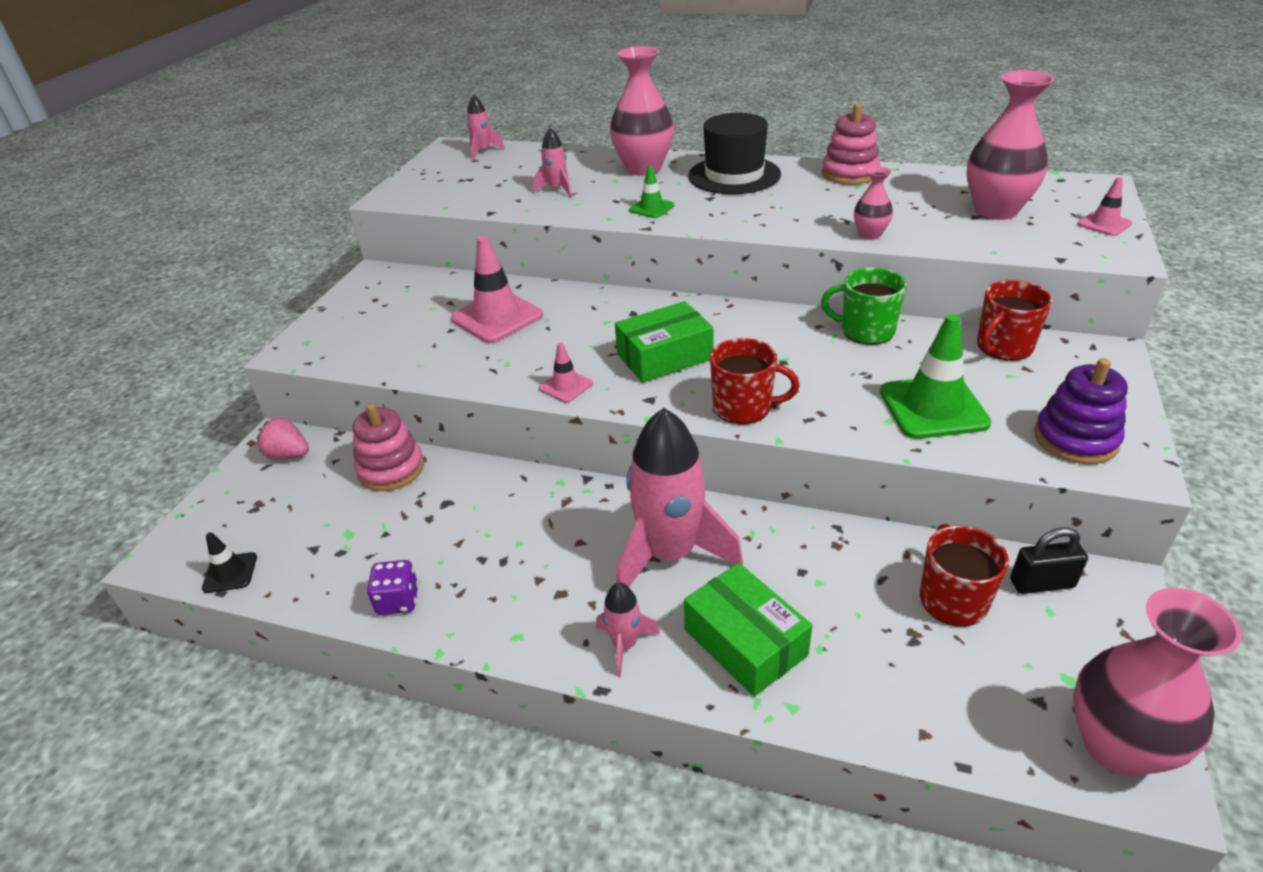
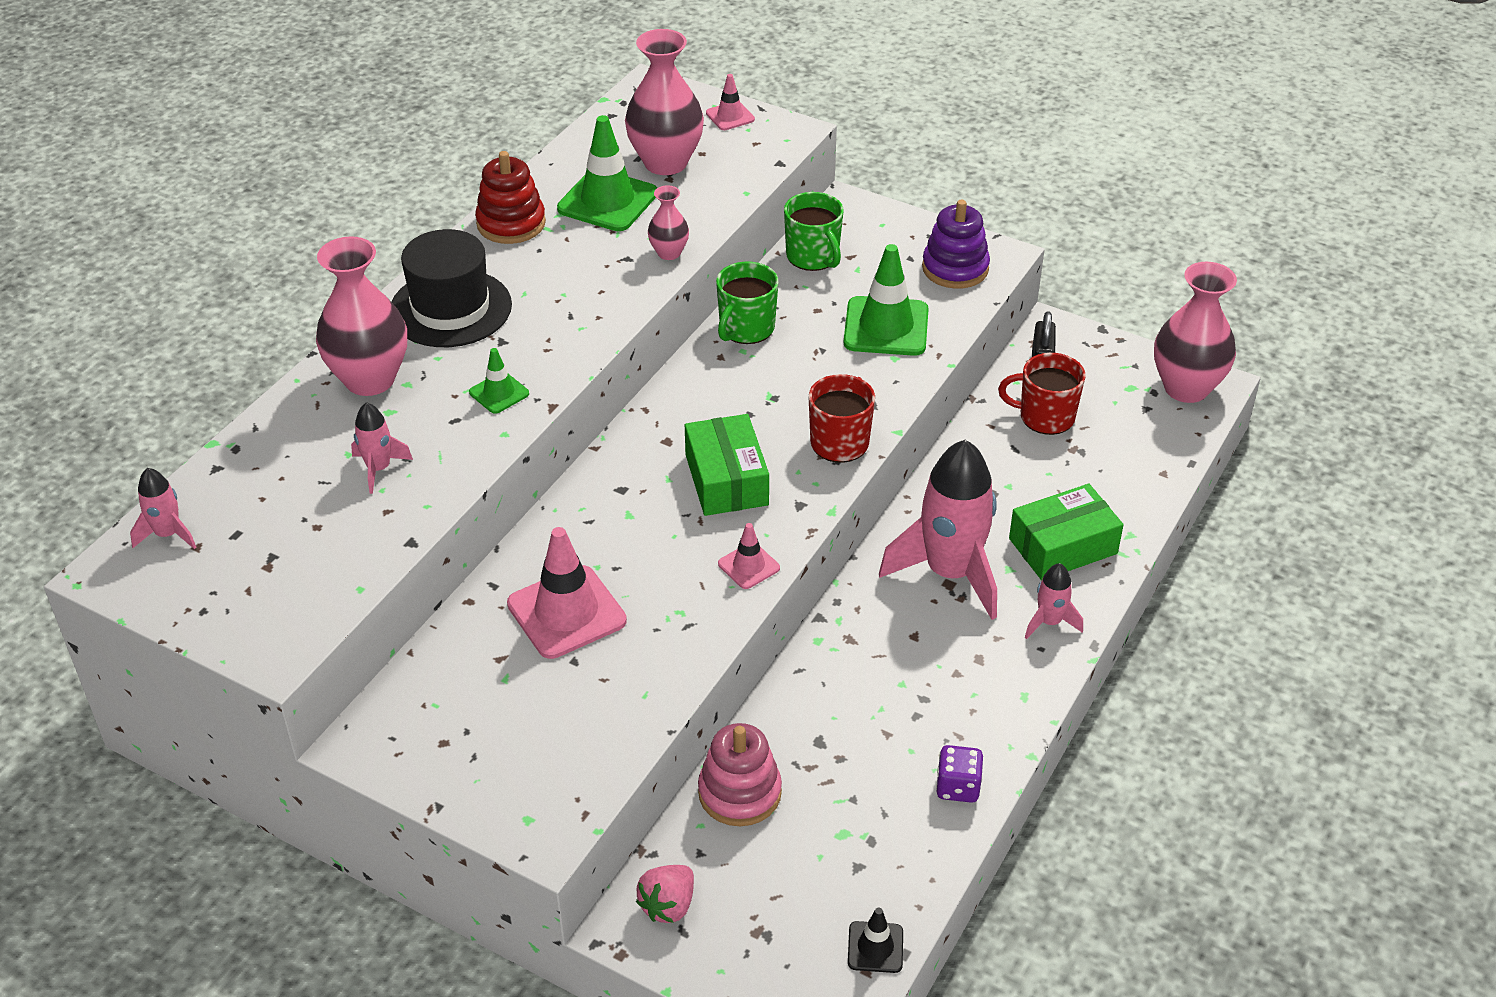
camera: 80 degrees left, 5 degrees up
pink stacking toy [822,103,880,185] -> red stacking toy [475,151,546,244]
red mug [977,280,1053,361] -> green mug [784,192,844,271]
none -> green traffic cone [557,115,657,231]

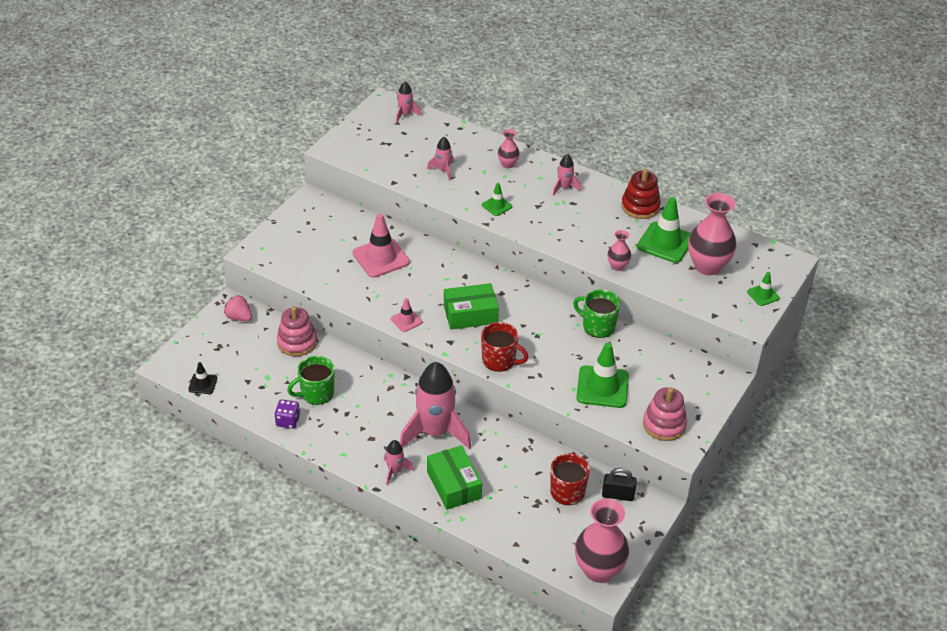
camera: 90 degrees right, 0 degrees up
pink vase [316,236,407,396] -> pink vase [498,129,520,168], size x0.50
black hat [391,229,512,347] -> pink rocket [553,154,581,196]
pink traffic cone [706,74,755,130] -> green traffic cone [747,272,780,306]
green mug [784,192,844,271] -> green mug moved to [287,356,334,405]
purple stacking toy [922,200,990,289] -> pink stacking toy [643,387,687,441]

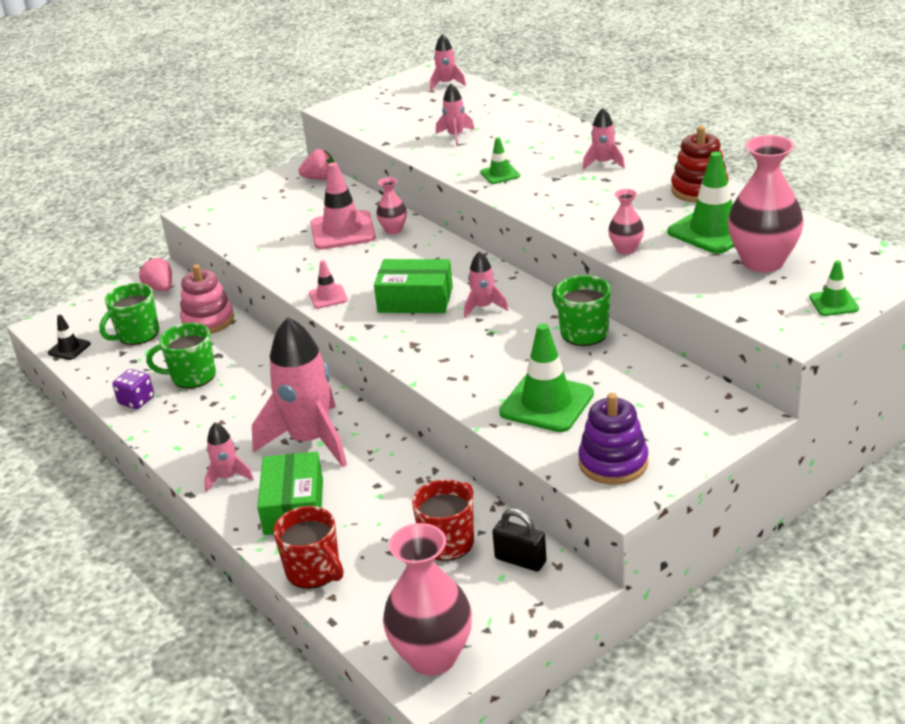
camera: 25 degrees right, 10 degrees down
red mug [481,322,529,372] -> red mug moved to [273,506,343,589]
pink vase [498,129,520,168] -> pink vase moved to [376,177,407,234]
pink stacking toy [643,387,687,441] -> purple stacking toy [578,393,648,485]
none -> green mug [99,283,159,345]
none -> pink strawberry [298,149,334,180]
none -> pink rocket [464,251,508,318]

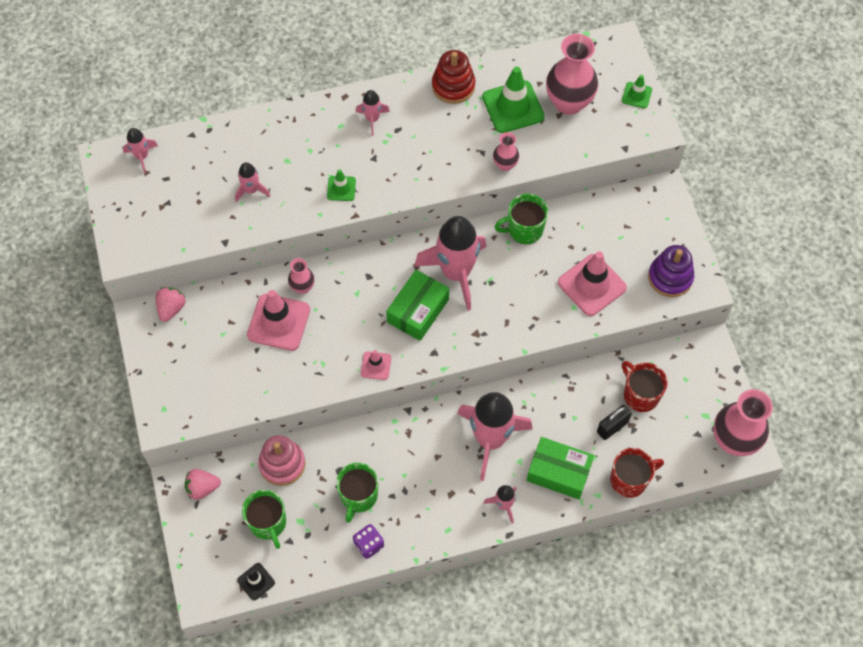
camera: 70 degrees left, 30 degrees up
pink rocket [464,251,508,318] -> pink rocket [414,216,486,311], size x2.17
black padlock [492,508,547,572] -> black padlock moved to [597,405,632,440]
green traffic cone [499,323,594,432] -> pink traffic cone [558,251,627,316]

